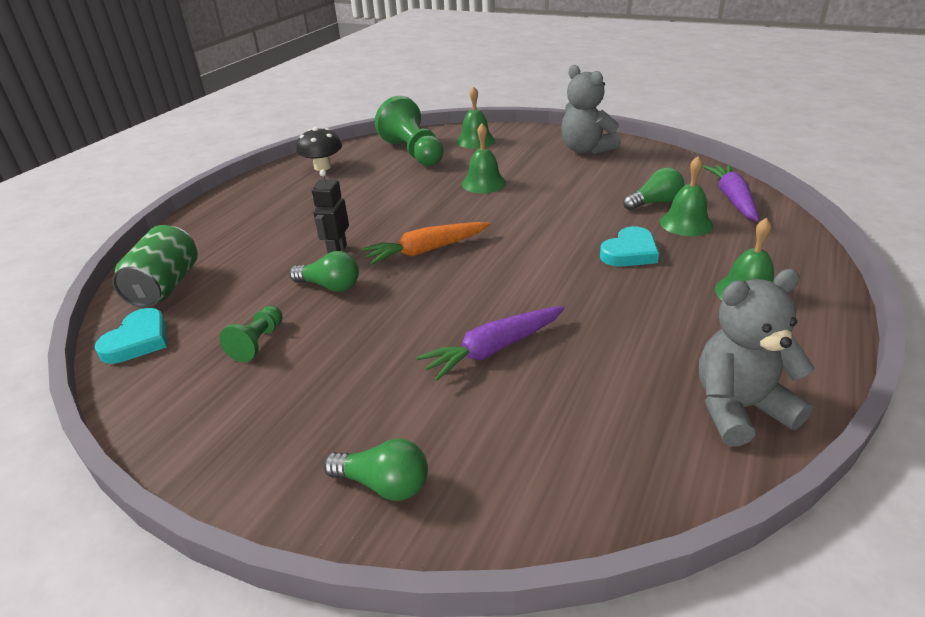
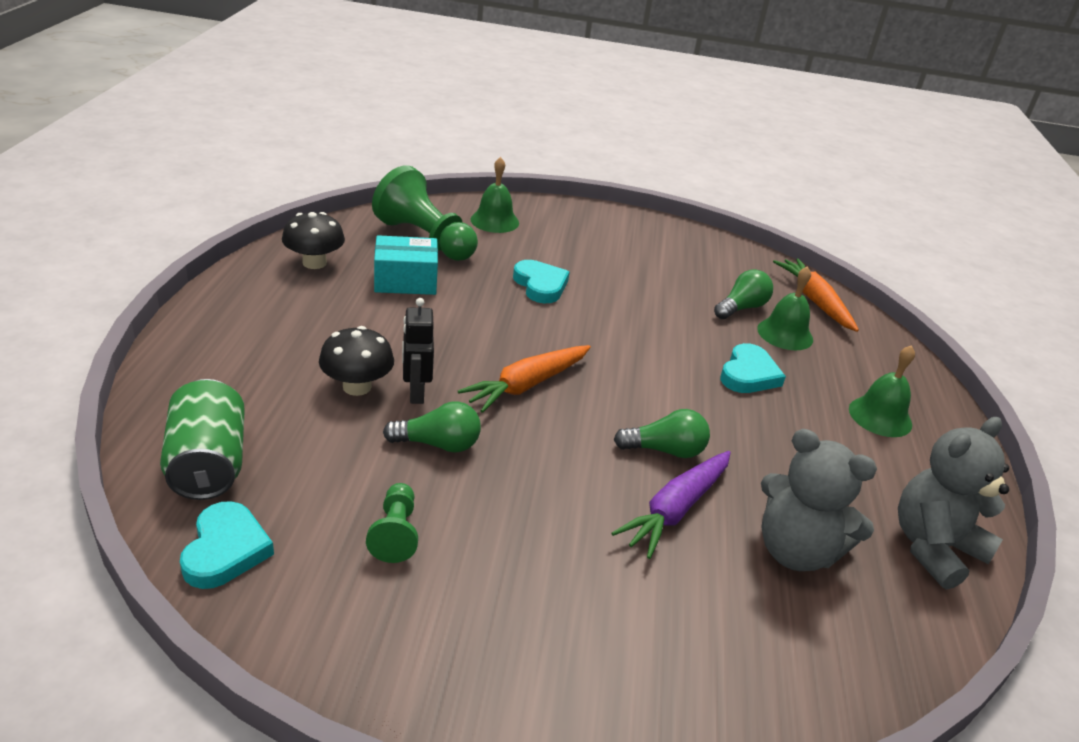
camera: 25 degrees left, 0 degrees up
green light bulb [324,439,428,501] -> green light bulb moved to [614,409,710,458]
green bell [462,123,506,193] -> turquoise heart [513,260,569,303]
grey teddy bear [561,65,621,154] -> grey teddy bear moved to [761,429,877,571]
purple carrot [703,164,759,222] -> orange carrot [773,258,859,332]
none -> black mushroom [319,326,394,396]
none -> turquoise box [374,235,438,295]

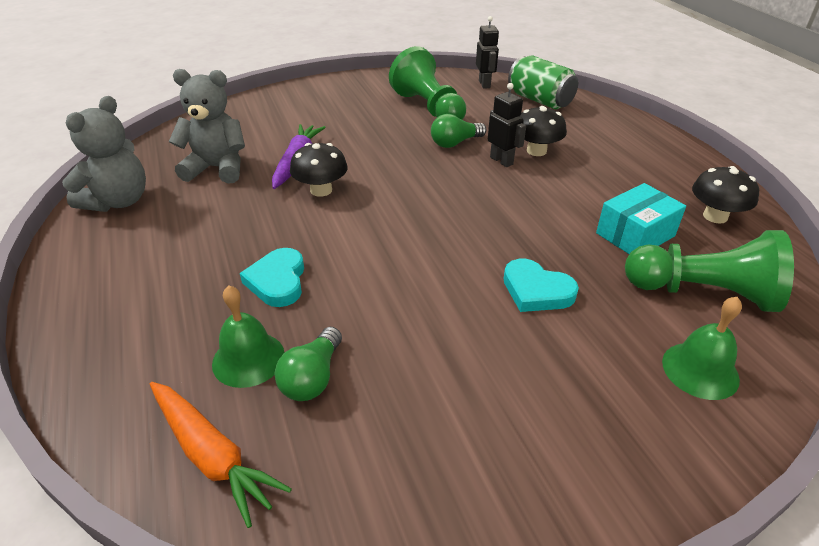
camera: 155 degrees right, 5 degrees up
turquoise heart [180,501,274,589] -> black robot [476,16,499,89]
green pawn [366,483,418,563] -> green pawn [389,46,466,120], size x1.97
orange carrot [458,345,591,413] -> none
green light bulb [614,409,710,458] -> black mushroom [290,143,348,197]
green bell [849,345,915,437] -> none

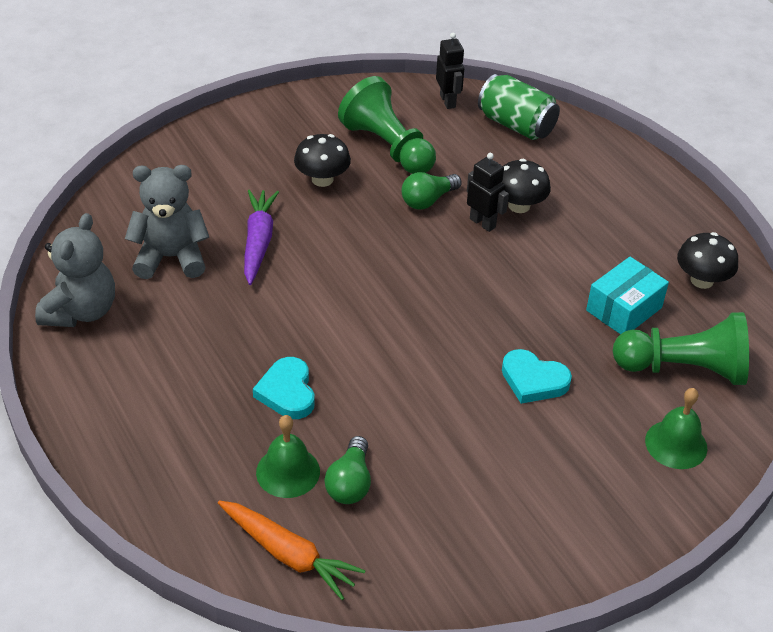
camera: 10 degrees left, 5 degrees up
black mushroom [290,143,348,197] -> black mushroom moved to [294,134,351,187]

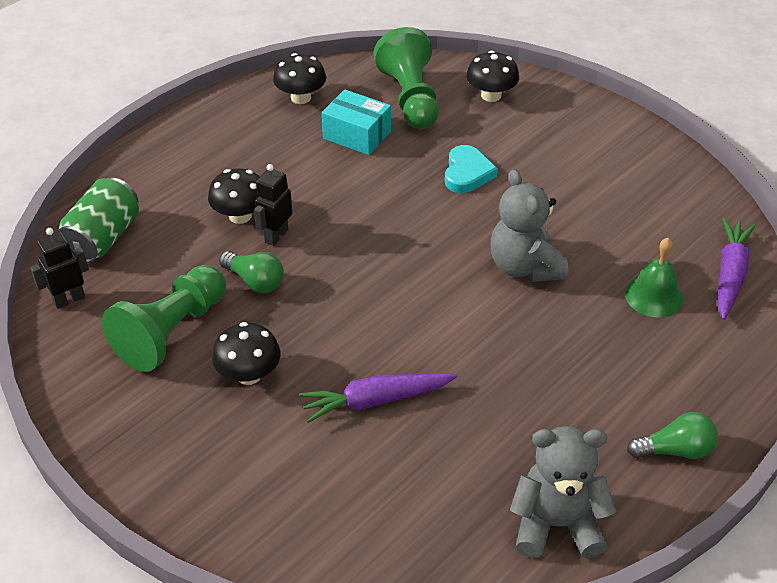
camera: 105 degrees left, 0 degrees up
grey teddy bear [125,165,209,279] -> grey teddy bear moved to [491,169,568,282]
orange carrot [218,501,366,600] -> purple carrot [718,218,756,320]
turquoise heart [253,357,315,419] -> none
green light bulb [324,436,371,504] -> green light bulb moved to [627,412,718,459]
green bell [645,388,707,469] -> black mushroom [466,51,519,102]

